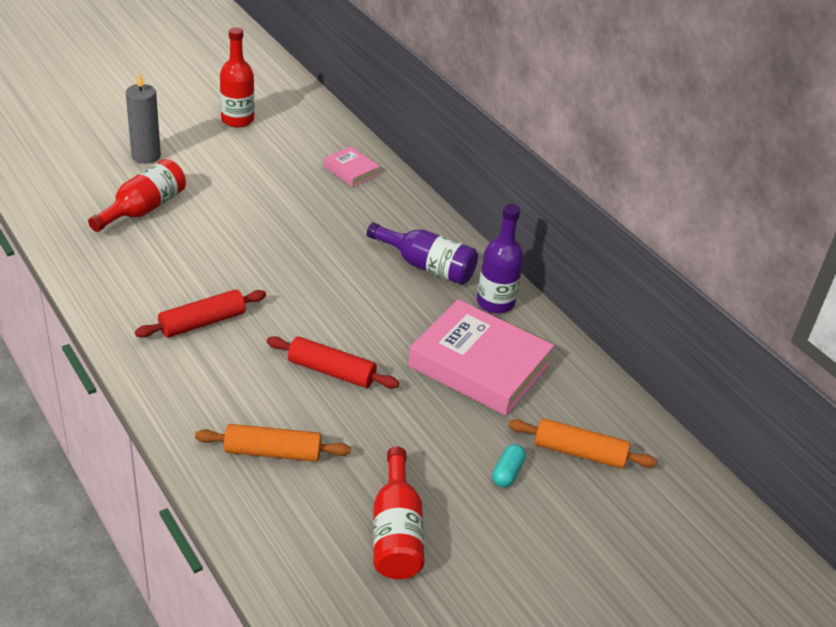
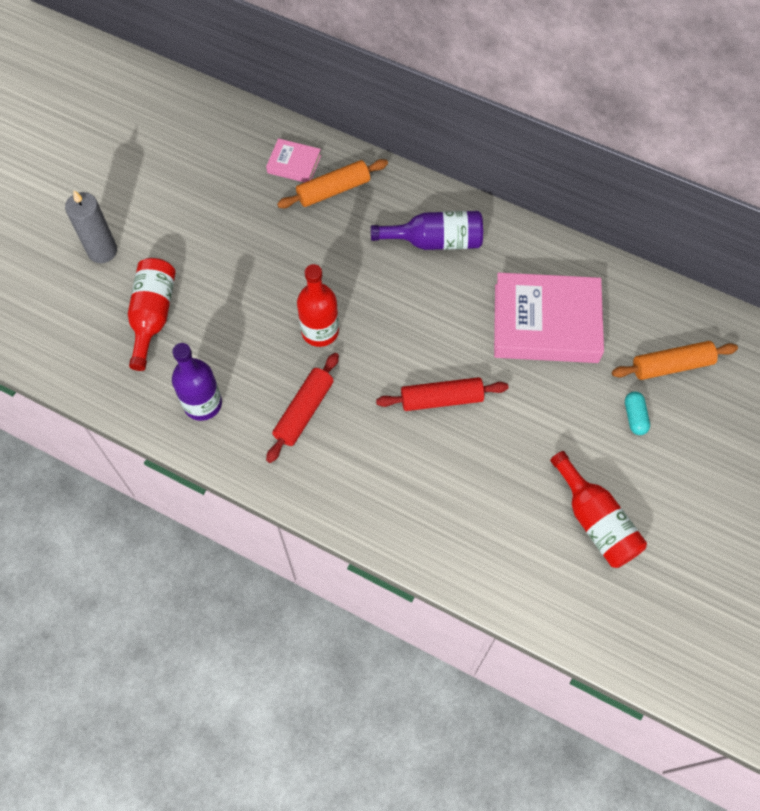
camera: 25 degrees left, 25 degrees up
orange rolling pin [195,424,351,462] -> orange rolling pin moved to [277,159,388,208]
red bottle [220,27,254,128] -> red bottle moved to [297,264,339,347]
purple bottle [477,204,524,314] -> purple bottle moved to [172,343,222,421]

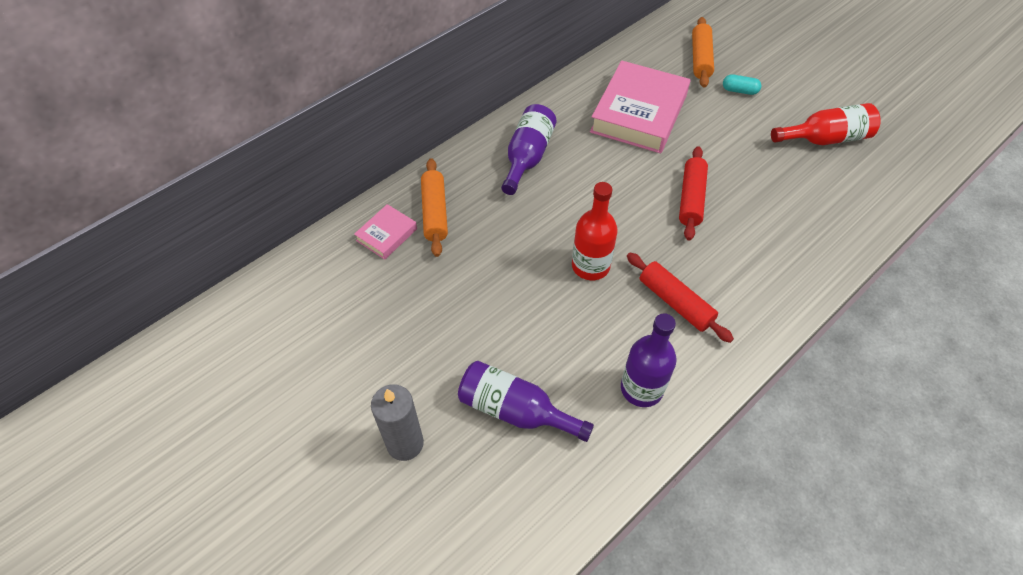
camera: 70 degrees left, 10 degrees down
red bottle [128,258,176,371] -> purple bottle [458,361,594,442]

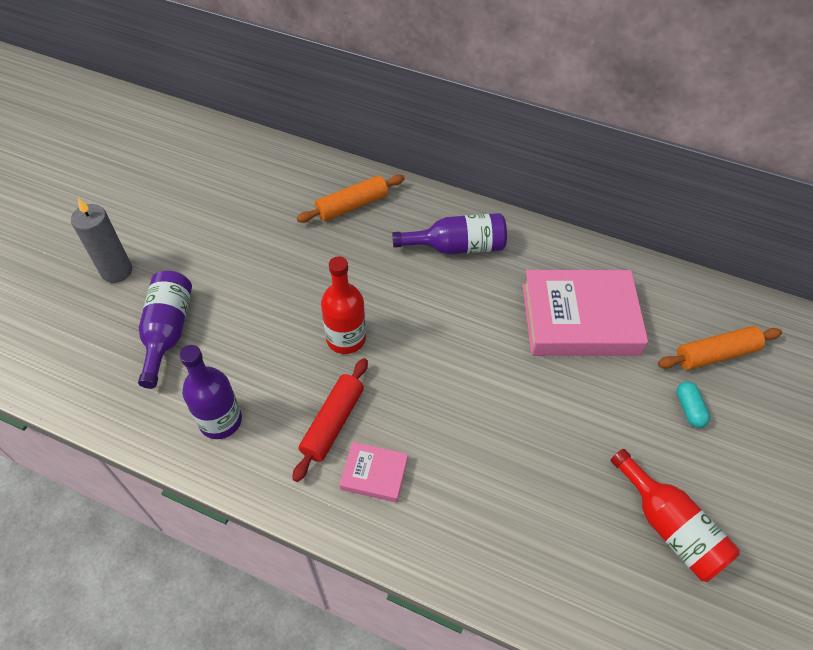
camera: 65 degrees right, 0 degrees up
pink book [354,204,417,260] -> pink book moved to [340,442,408,503]
red rolling pin [679,146,708,241] -> none

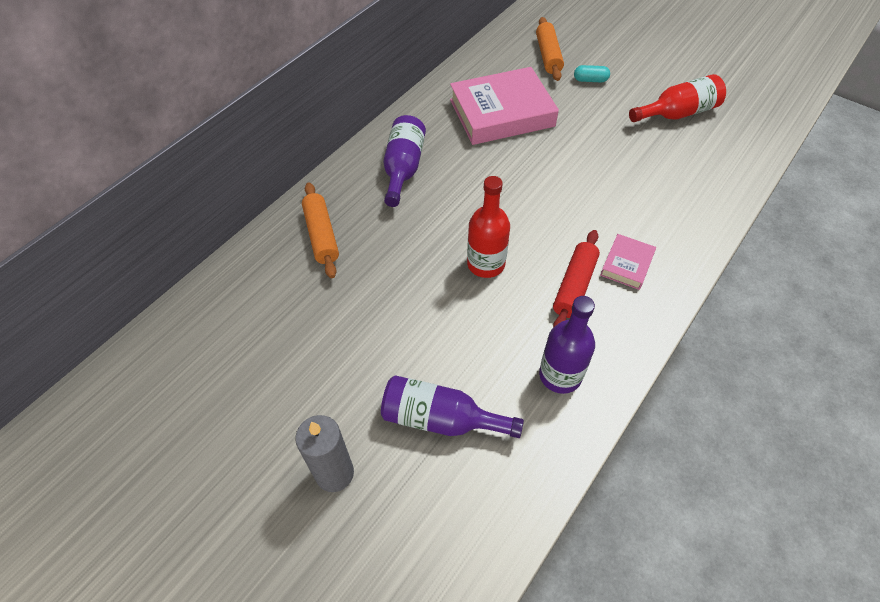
camera: 75 degrees left, 0 degrees up
red rolling pin [292,358,368,482] -> red rolling pin turned 75 degrees clockwise [553,230,600,328]
pink book [523,270,648,356] -> pink book turned 60 degrees clockwise [450,67,559,145]

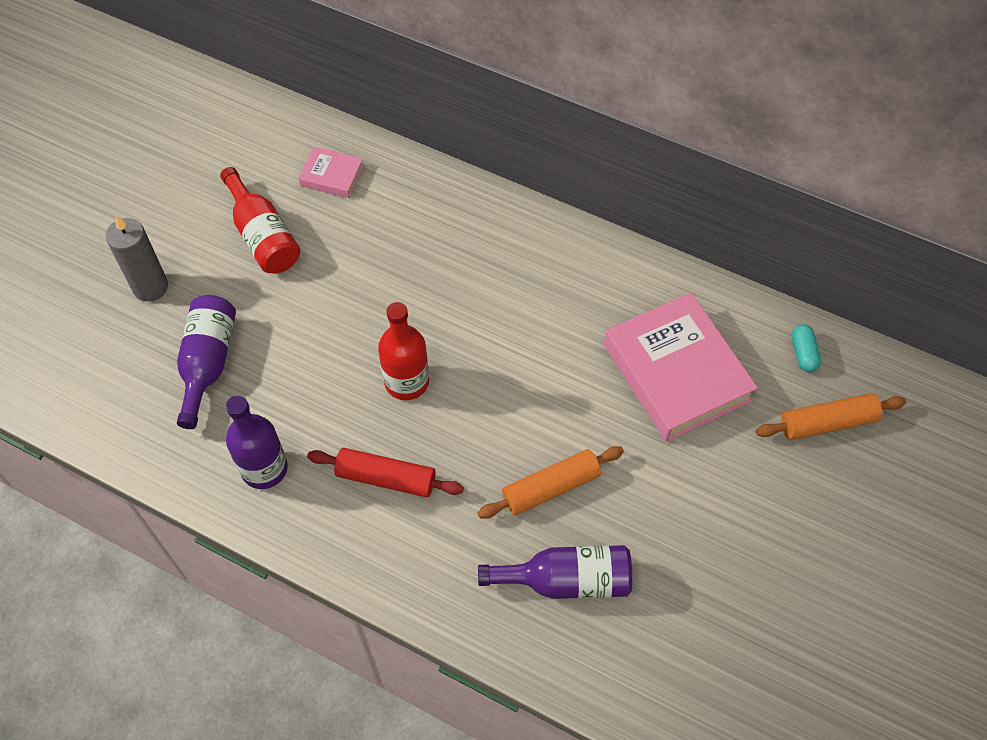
camera: 80 degrees right, 5 degrees up
orange rolling pin [302,183,339,278] -> orange rolling pin moved to [478,446,624,519]
purple bottle [383,115,426,207] -> purple bottle moved to [478,545,632,599]
turquoise capsule [574,65,610,82] -> turquoise capsule moved to [792,324,821,372]
pink book [600,234,656,290] -> pink book moved to [298,147,364,198]
red bottle [629,74,726,122] -> red bottle moved to [220,167,300,273]

